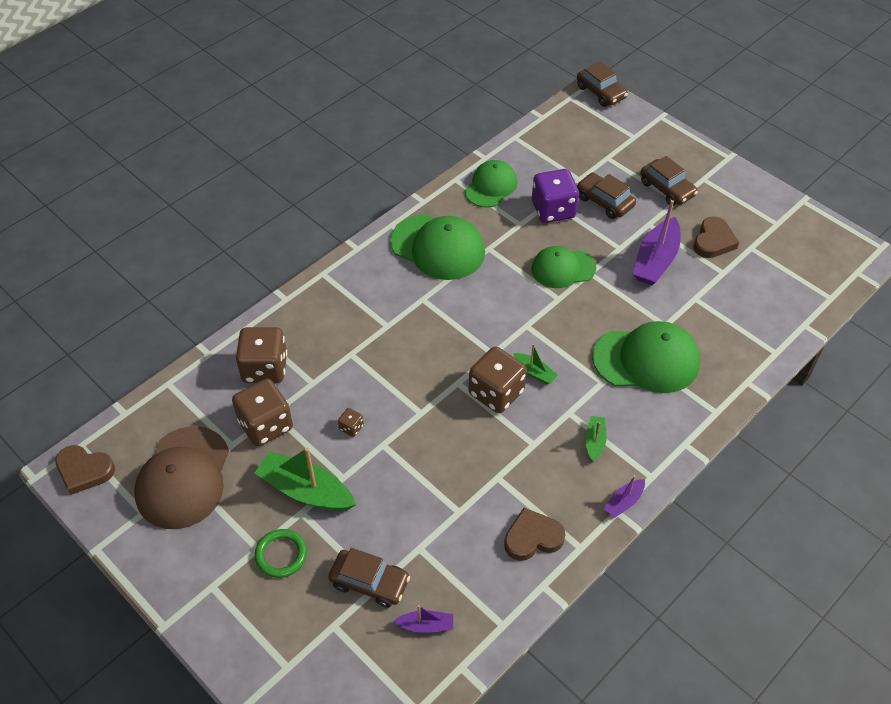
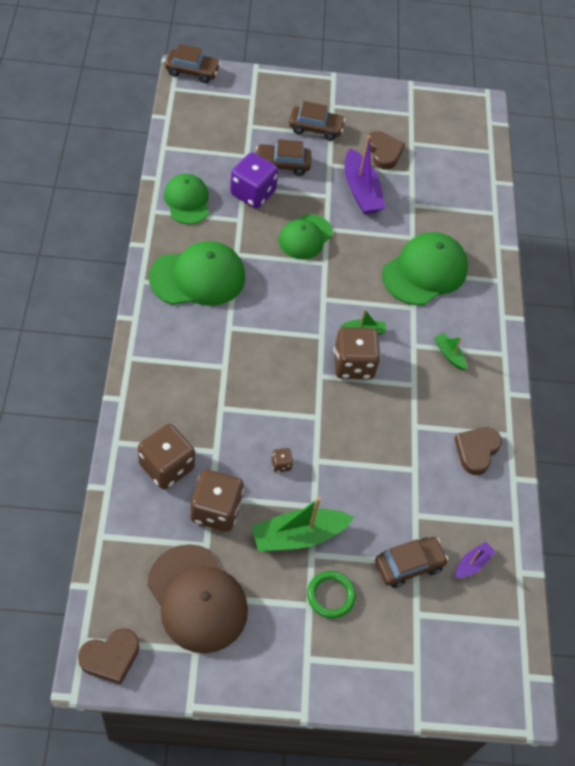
camera: 50 degrees left, 5 degrees up
purple boat [603,475,645,518] -> none

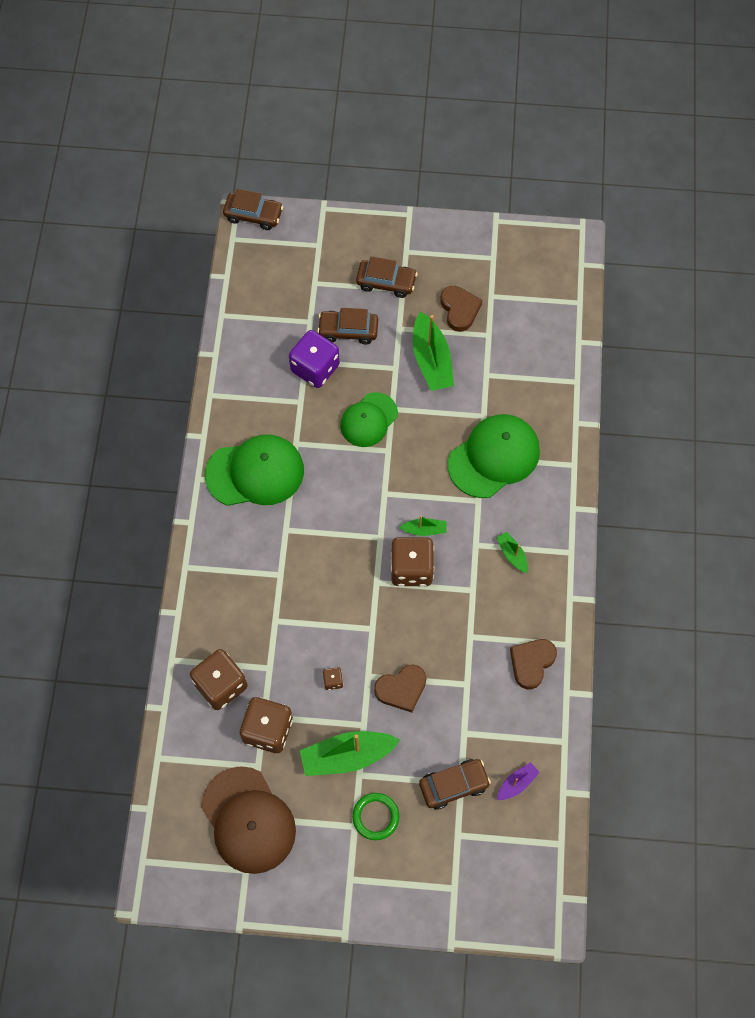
camera: 10 degrees right, 10 degrees up
brown heart [78,628,139,685] -> brown heart moved to [374,664,427,713]
green cap [164,174,209,224] -> none
purple boat [345,135,385,214] -> green boat [413,311,454,391]

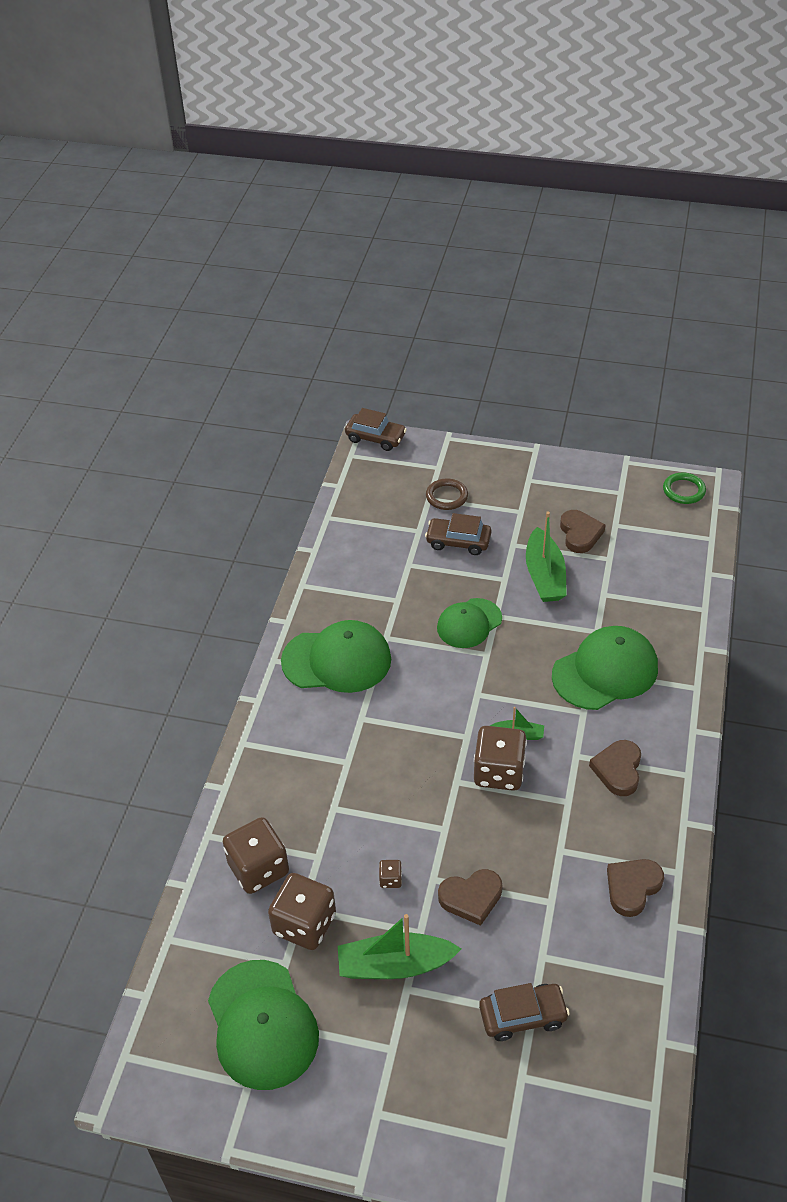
camera: 10 degrees right, 20 degrees down
brown cap [201,766,296,874] -> green cap [208,960,319,1090]
purple dice [289,330,340,388] -> none
green ring [352,793,399,840] -> green ring moved to [663,473,706,504]
brown car [356,256,418,298] -> none
green boat [496,532,528,573] -> brown heart [589,740,641,796]
purple boat [497,762,540,800] -> none
none -> brown ring [426,478,468,510]

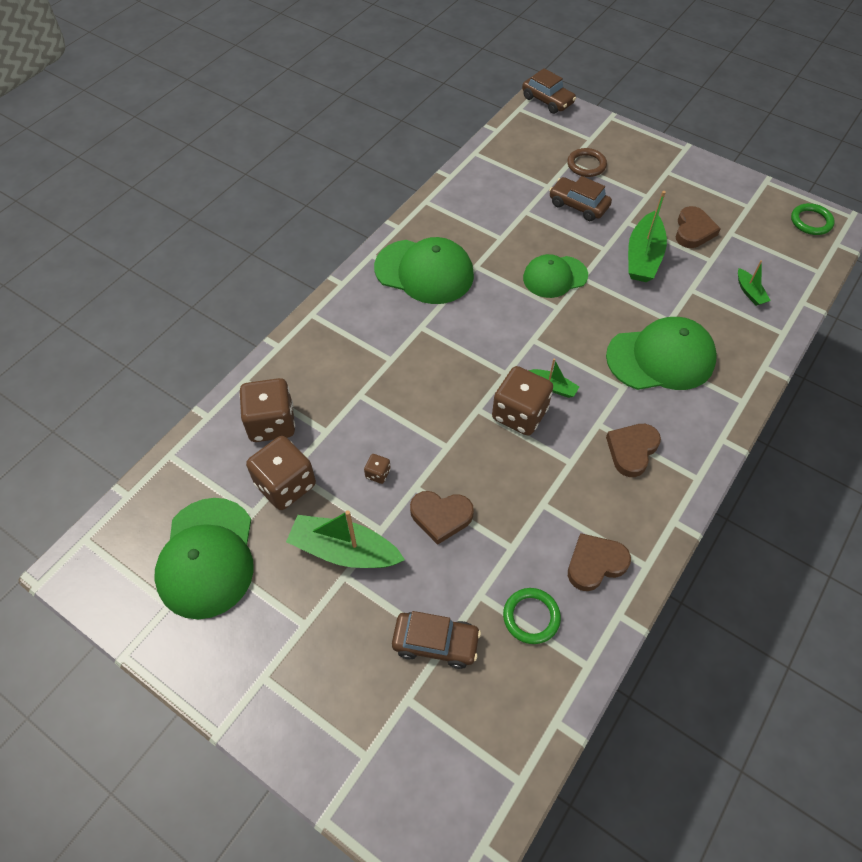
camera: 20 degrees right, 10 degrees up
none -> green ring [503,588,561,644]
none -> green boat [738,260,771,306]

